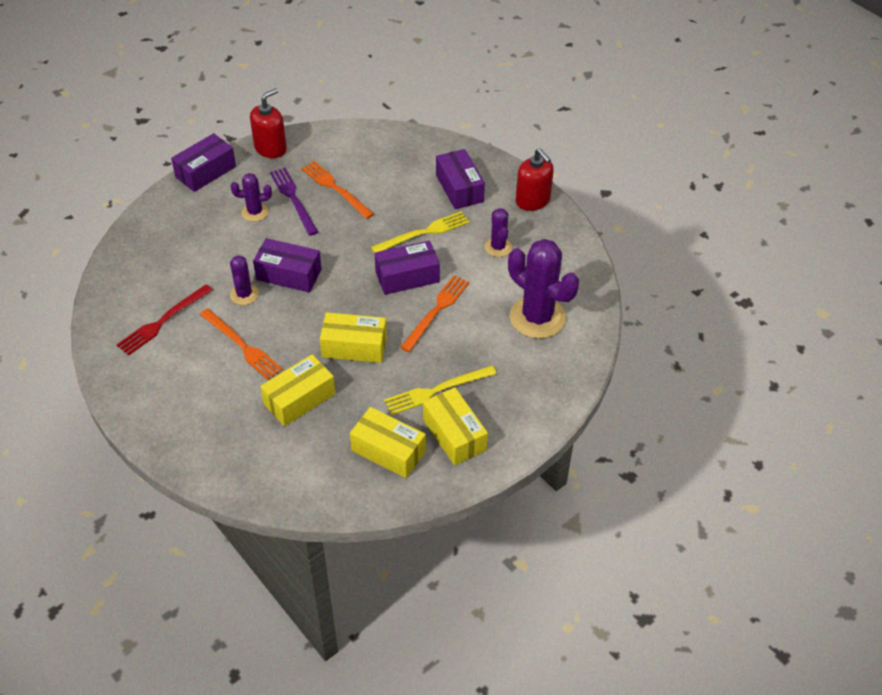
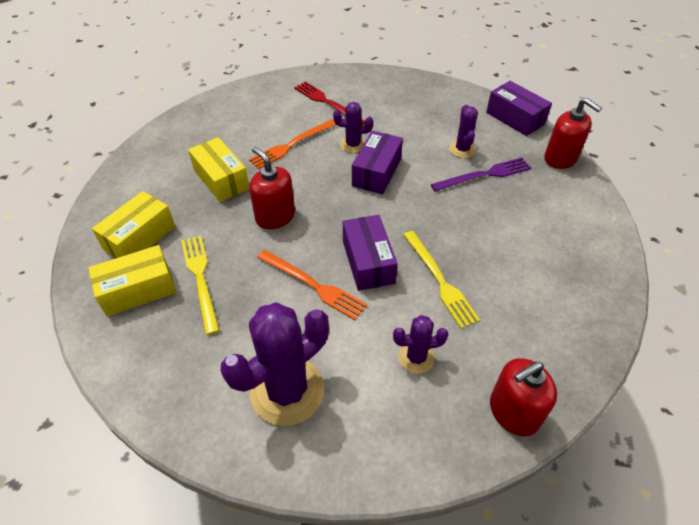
camera: 95 degrees right, 0 degrees up
orange fork [301,161,374,219] -> none
yellow box [320,312,387,363] -> red soap dispenser [249,147,295,229]
purple box [436,149,485,209] -> none

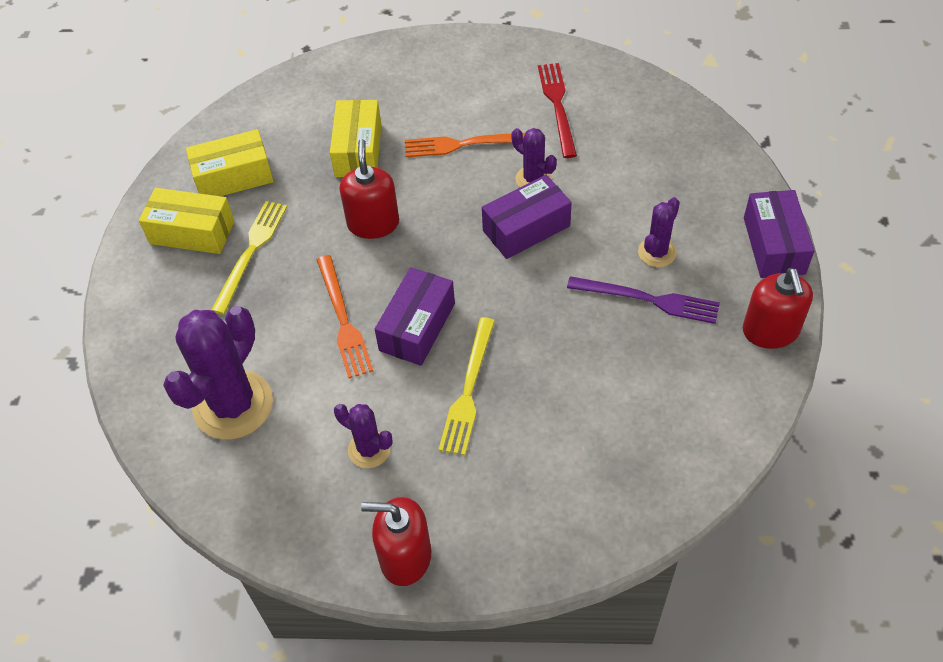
camera: 40 degrees right, 5 degrees up
purple cactus [221,302,329,426] -> purple cactus turned 60 degrees counterclockwise [163,306,273,440]

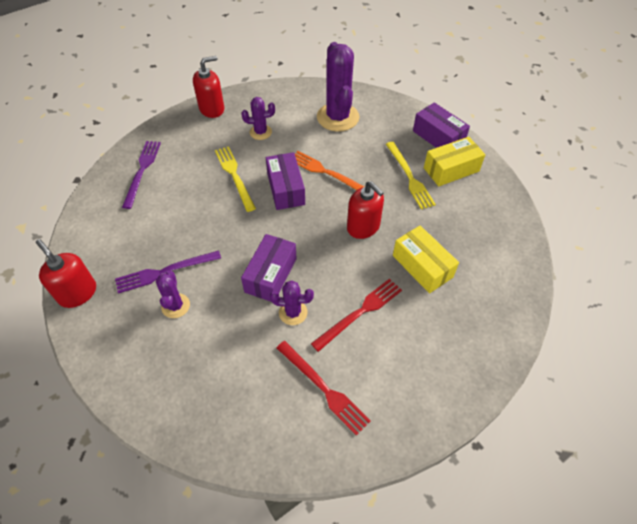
camera: 140 degrees right, 0 degrees up
yellow box [186,129,273,196] -> none
orange fork [405,133,525,157] -> red fork [311,279,402,352]
purple box [744,190,814,278] -> purple box moved to [413,102,470,148]
none -> purple fork [122,141,161,209]

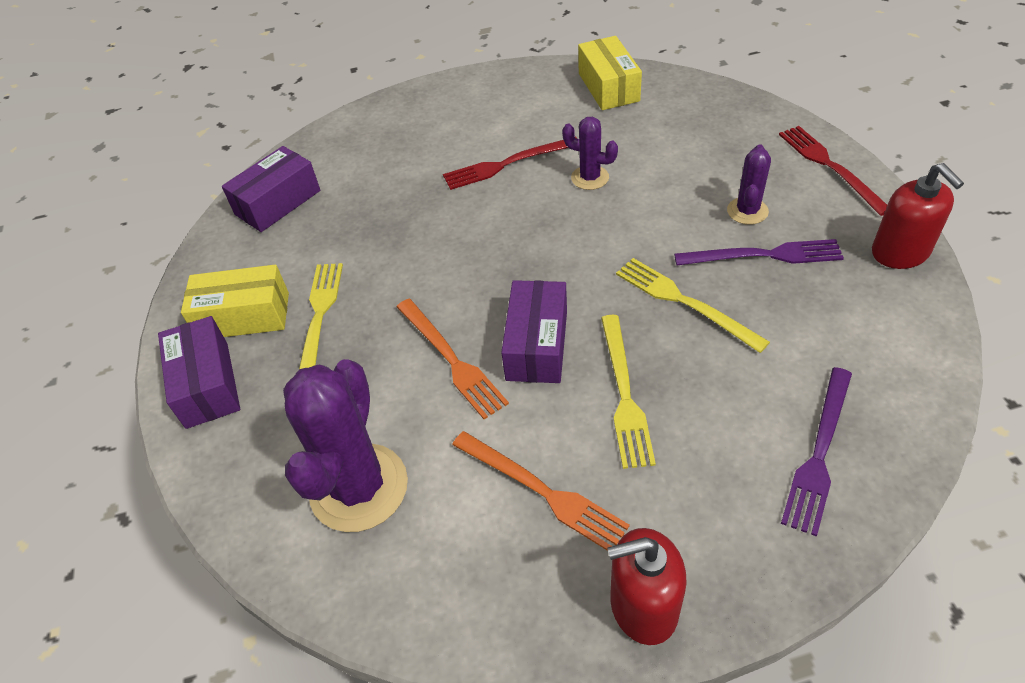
camera: 155 degrees left, 5 degrees down
purple cactus [241,97,275,140] -> orange fork [452,431,630,551]
purple box [241,234,297,302] -> purple box moved to [222,146,320,232]
red fork [277,341,371,436] -> red fork moved to [779,126,887,216]
red soap dispenser [347,181,384,239] -> none
yellow box [393,226,459,293] -> yellow box moved to [578,36,642,110]
none -> yellow fork [616,258,770,353]

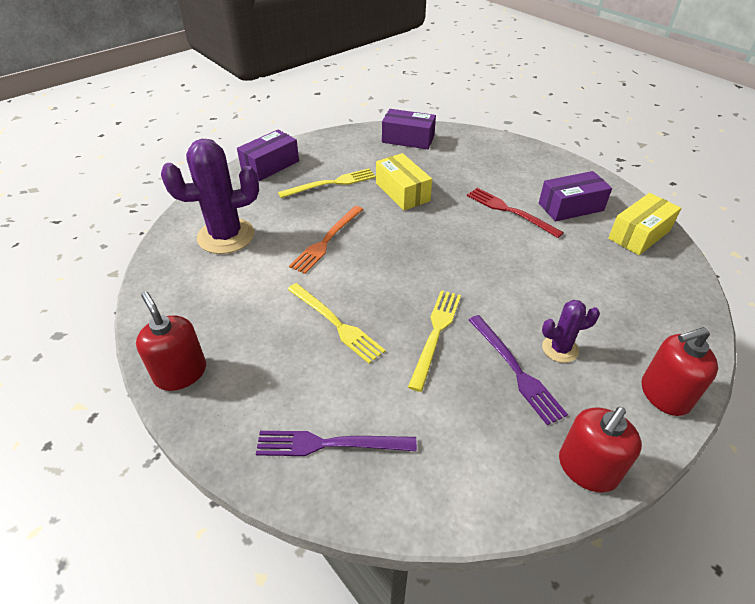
camera: 60 degrees right, 5 degrees down
yellow box [181,265,289,337] -> yellow box moved to [376,153,432,210]
orange fork [452,431,630,551] -> none
purple box [501,280,567,383] -> purple box moved to [539,171,612,221]
purple cactus [562,117,618,190] -> none
yellow fork [601,315,656,469] -> yellow fork turned 105 degrees counterclockwise [287,283,386,364]
red fork [779,126,887,216] -> red soap dispenser [642,327,718,416]

